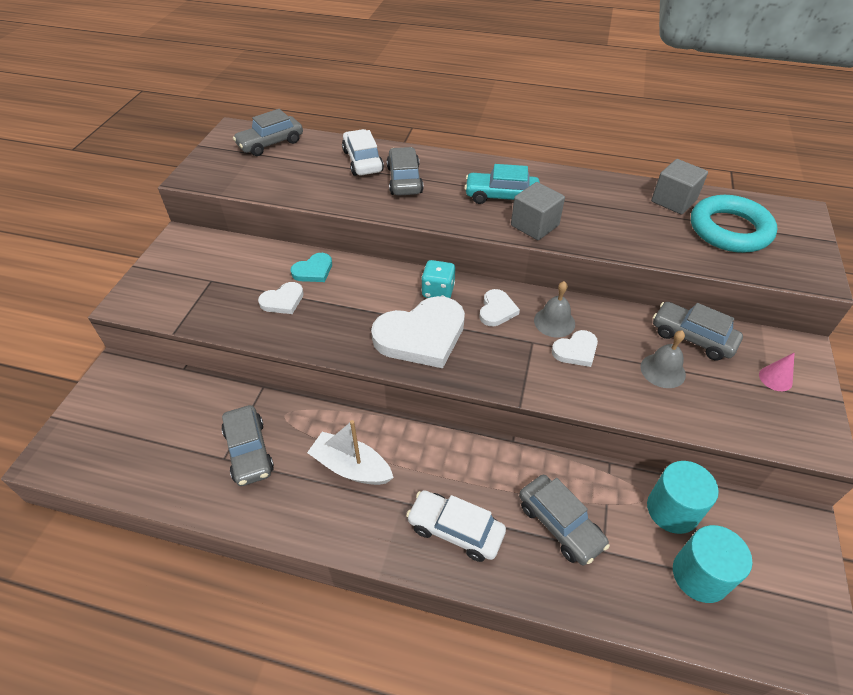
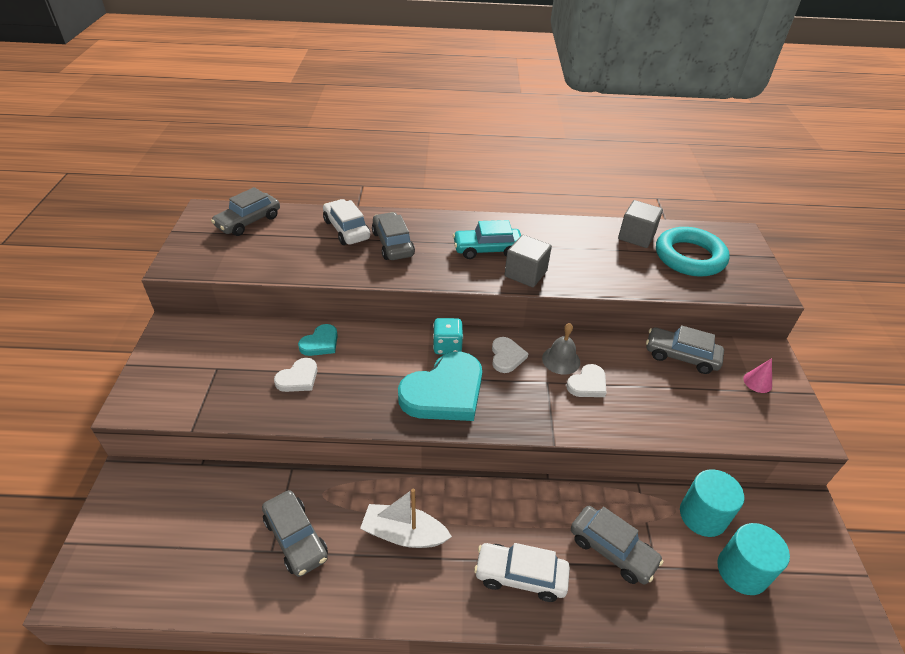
camera: 15 degrees left, 5 degrees down
white heart [371,296,465,368] -> turquoise heart [398,352,482,421]
grey bell [640,330,686,388] -> none

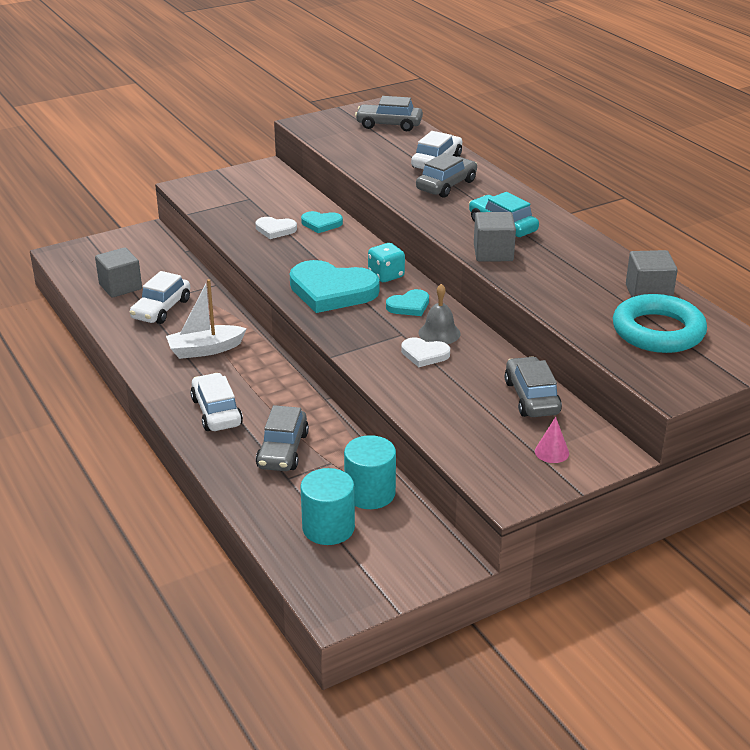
camera: 60 degrees right, 10 degrees down
grey car [262,490,328,577] -> white car [130,271,190,324]
white boat [360,488,452,548] -> white boat turned 90 degrees counterclockwise [166,279,247,359]
white heart [492,337,528,373] -> turquoise heart [386,289,429,316]
none -> grey cube [95,247,142,298]

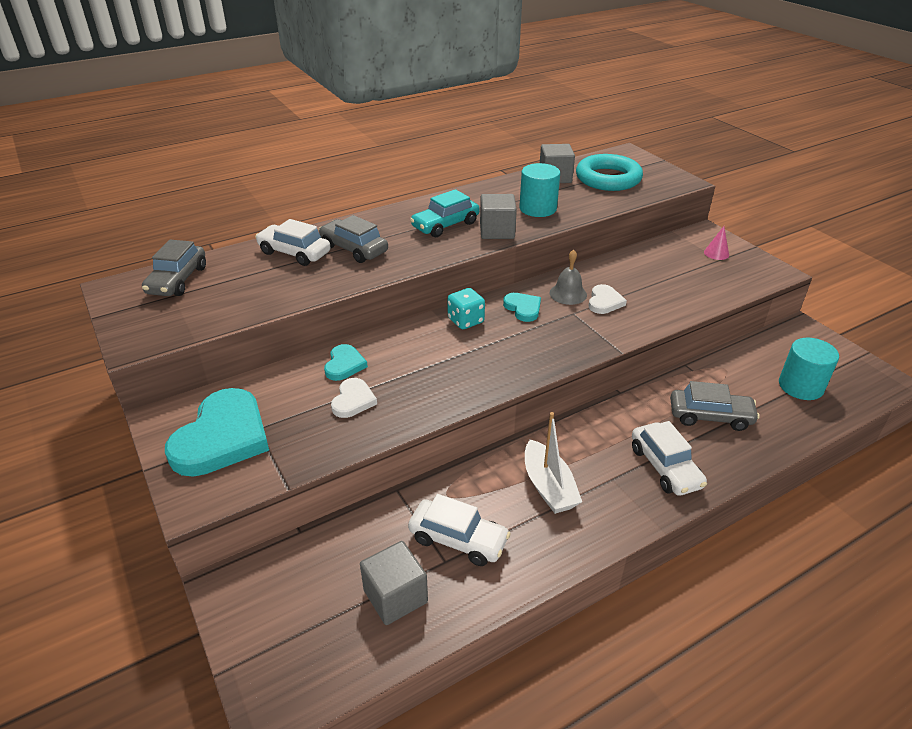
camera: 90 degrees left, 5 degrees up
white car [190,373,243,431] -> white car turned 90 degrees counterclockwise [632,421,707,496]
turquoise heart [290,260,380,313] -> turquoise heart moved to [165,388,269,477]
turquoise cylinder [344,435,396,509] -> turquoise cylinder moved to [519,163,560,217]
grey car [505,356,562,417] -> none

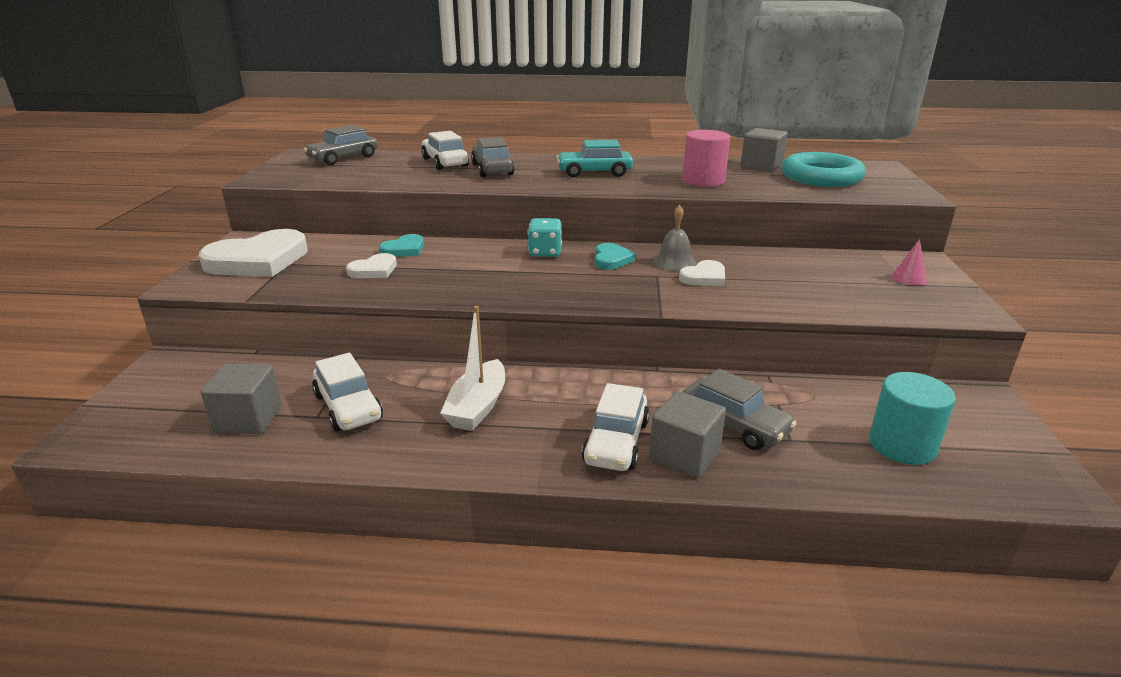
camera: 35 degrees right, 10 degrees down
turquoise heart [165,388,269,477] -> white heart [199,229,308,277]
grey cube [480,194,517,239] -> grey cube moved to [649,391,726,478]
turquoise cylinder [519,163,560,217] -> pink cylinder [682,130,730,187]

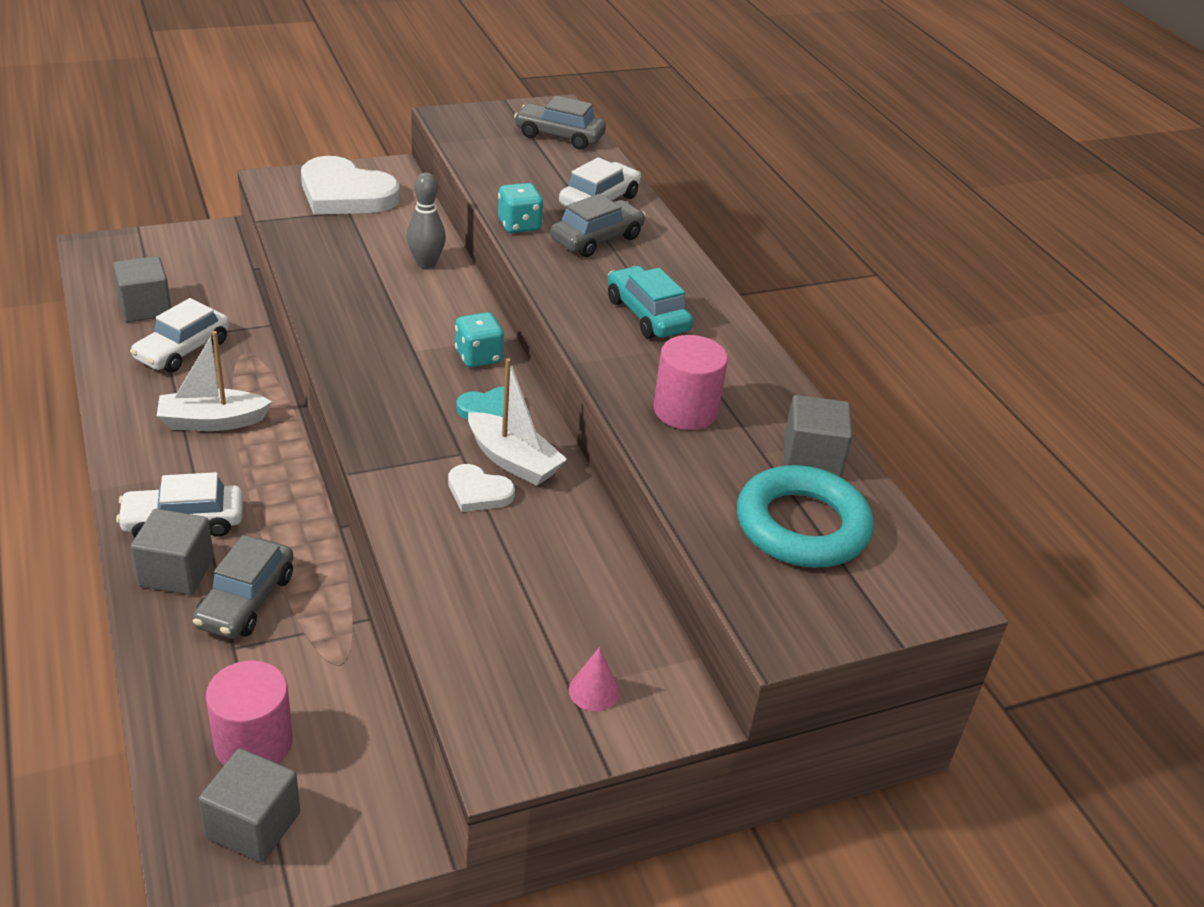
camera: 60 degrees right, 10 degrees up
white heart [346,253,397,278] -> none
turquoise heart [379,234,424,257] -> grey bowling pin [407,172,446,269]
grey bell [653,205,697,271] -> white boat [468,358,567,486]
turquoise cylinder [869,372,956,465] -> pink cylinder [206,660,293,765]
none -> grey cube [199,748,300,862]
none -> turquoise dice [498,183,544,233]

